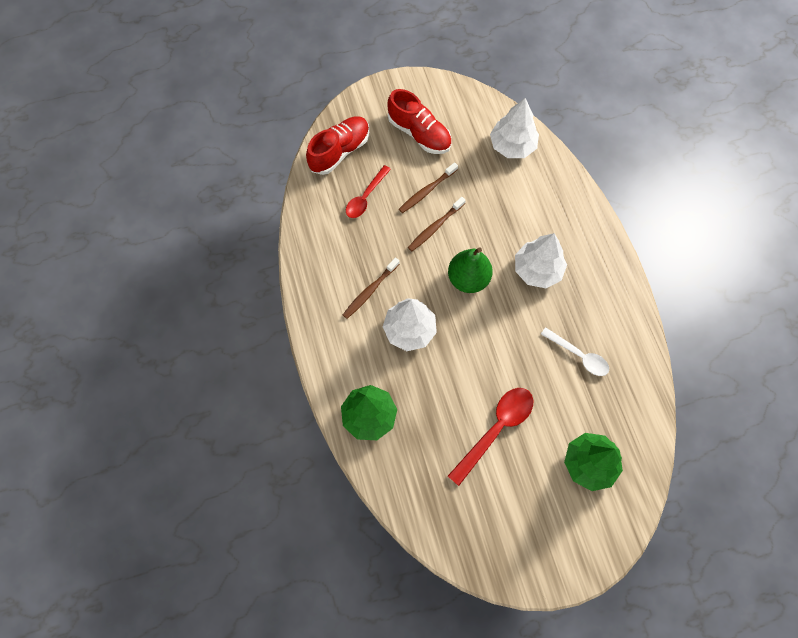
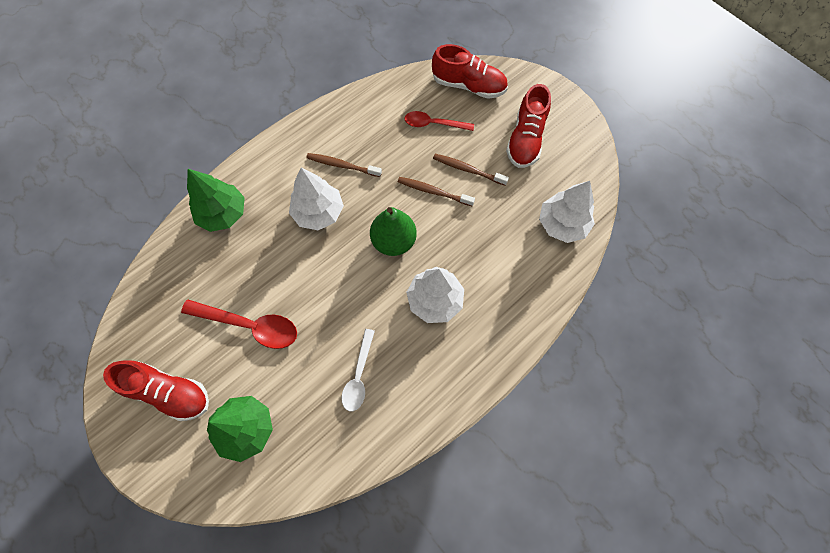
camera: 65 degrees right, 0 degrees up
none -> red shoe [103,361,209,421]

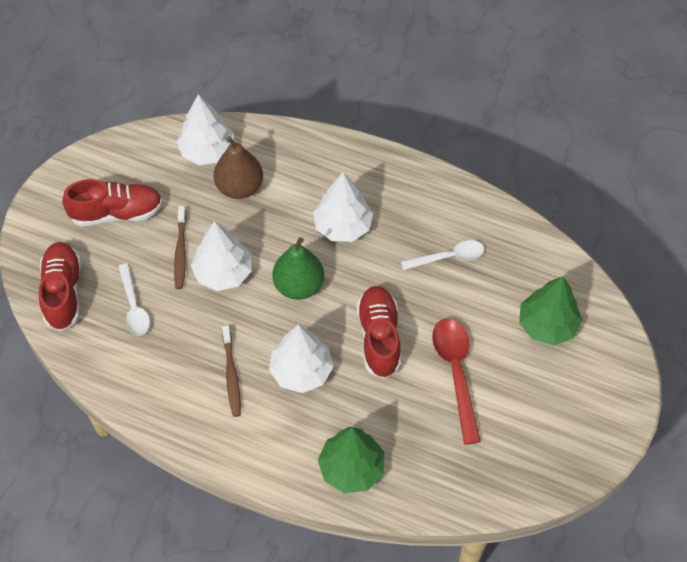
camera: 115 degrees left, 10 degrees down
red shoe [103,361,209,421] -> red shoe moved to [357,286,401,379]
brown toothbrush [398,177,475,206] -> white tree [191,221,252,291]
red spoon [405,111,474,131] -> white spoon [118,263,150,336]
none -> brown pear [214,136,263,199]

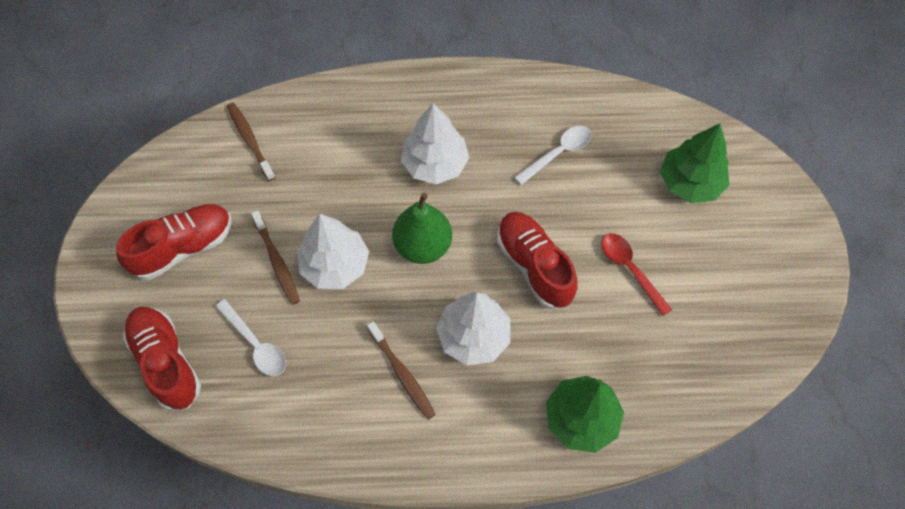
camera: 25 degrees left, 5 degrees up
white tree [177,94,234,165] -> brown toothbrush [227,103,275,181]
brown pear [214,136,263,199] -> none
red spoon [432,318,481,445] -> red spoon [601,233,672,316], size x0.66

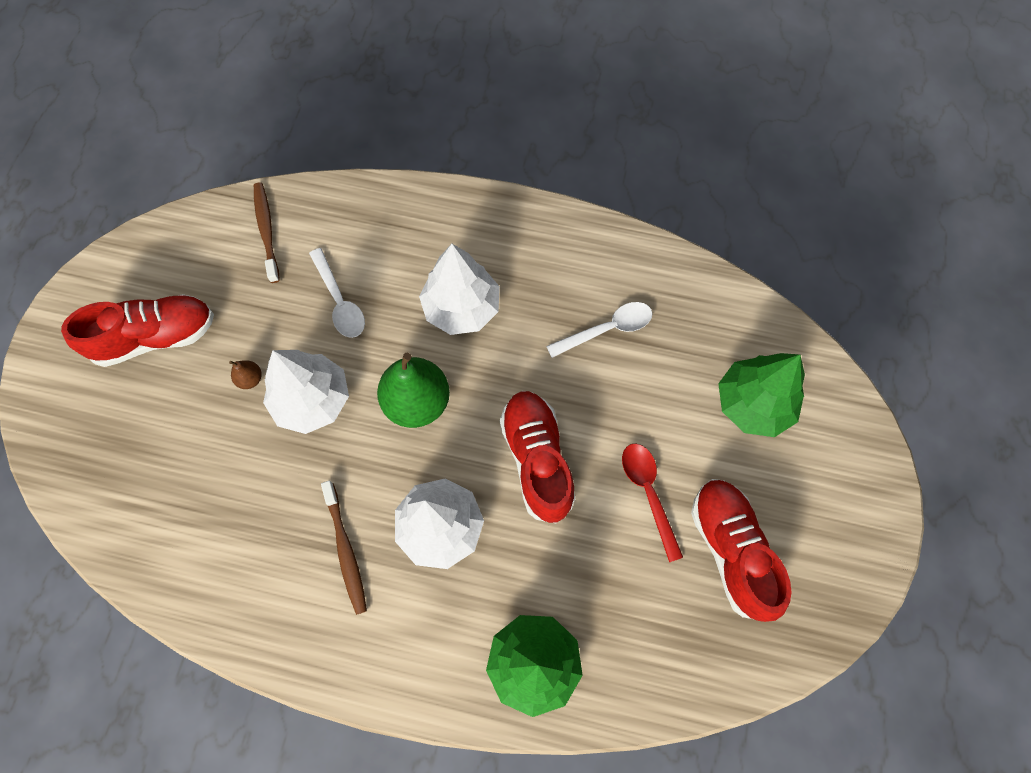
camera: 15 degrees right, 5 degrees up
red shoe [123,307,201,411] -> red shoe moved to [691,479,791,622]
white spoon [215,299,286,376] -> white spoon moved to [309,248,365,338]
brown toothbrush [251,210,300,305] -> brown pear [229,360,262,389]

